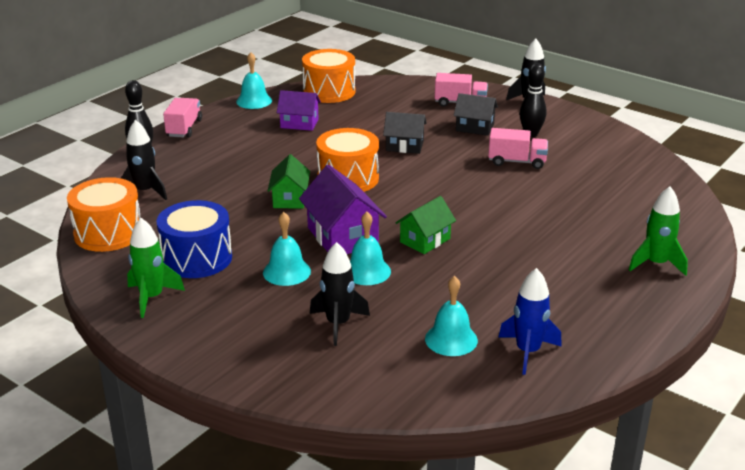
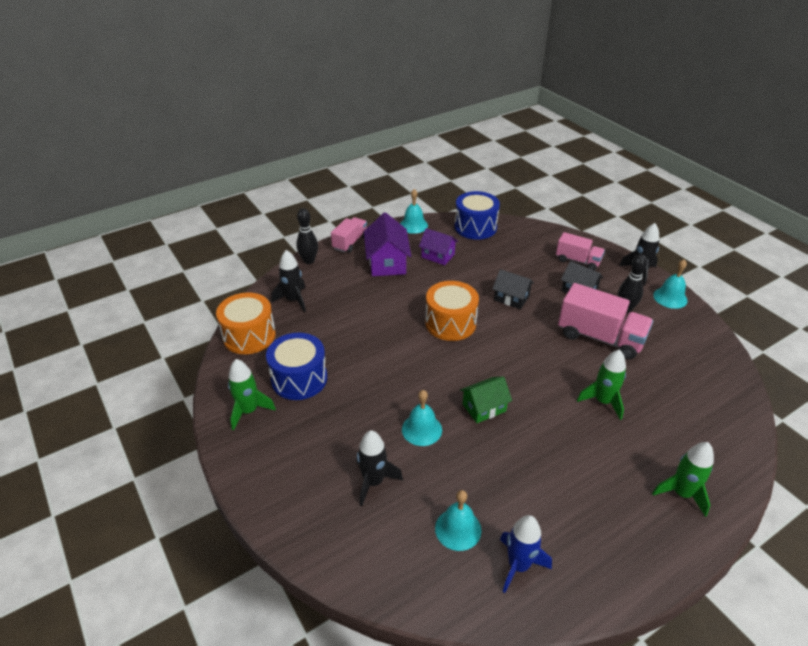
camera: 20 degrees right, 10 degrees up
turquoise bell [263,212,311,286] -> turquoise bell moved to [653,259,688,309]
green house [268,154,310,209] -> none
purple house [299,165,387,254] -> purple house moved to [364,212,411,276]
orange drum [302,49,355,103] -> blue drum [455,191,500,240]
pink truck [488,128,548,169] -> pink truck [558,283,653,360], size x1.65
none -> green rocket [577,349,626,420]

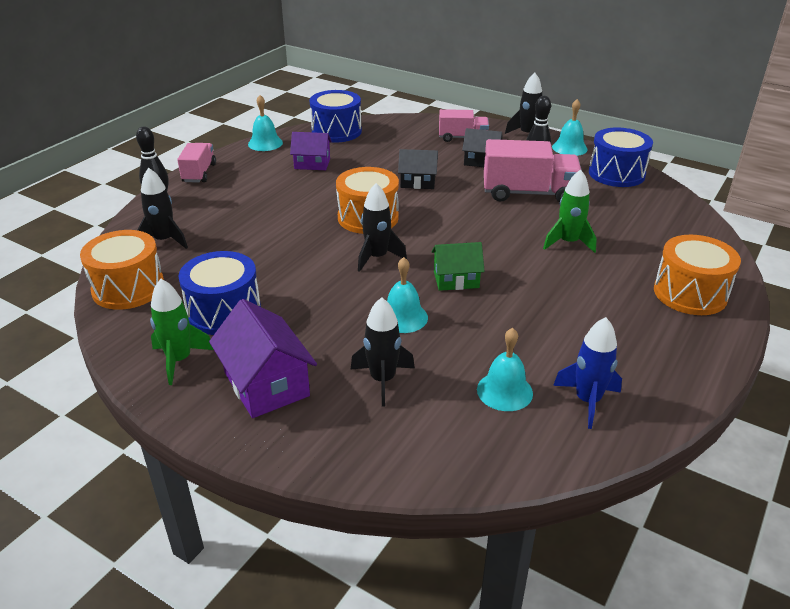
camera: 25 degrees left, 5 degrees down
purple house [364,212,411,276] -> purple house moved to [209,299,317,418]
green house [460,376,512,423] -> green house turned 45 degrees clockwise [431,242,485,291]
green rocket [652,442,714,517] -> orange drum [654,235,741,315]
none -> black rocket [358,183,407,272]
none -> blue drum [589,128,653,187]

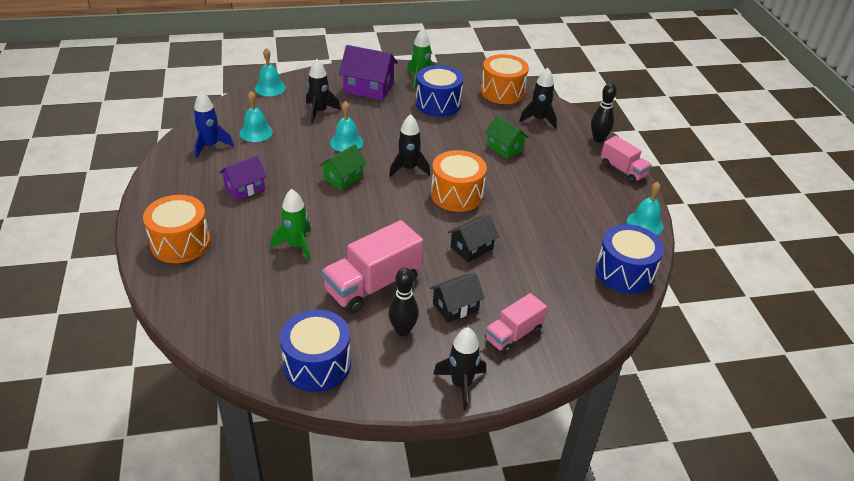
camera: 135 degrees right, 5 degrees up
purple house [290,132,332,170] -> purple house moved to [219,156,267,200]
turquoise bell [552,99,588,156] -> turquoise bell moved to [255,48,286,96]
none -> green house [485,115,529,159]

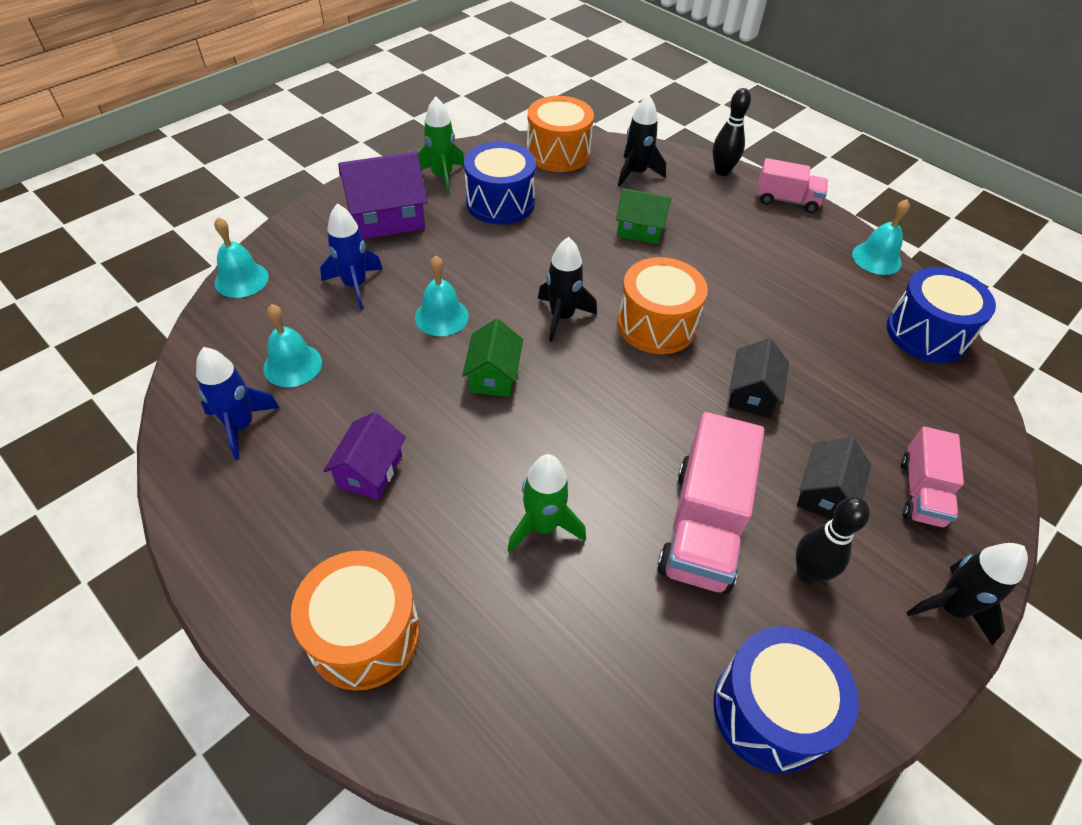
camera: 35 degrees left, 10 degrees up
black rocket [306,59,341,123] -> blue rocket [320,203,383,309]

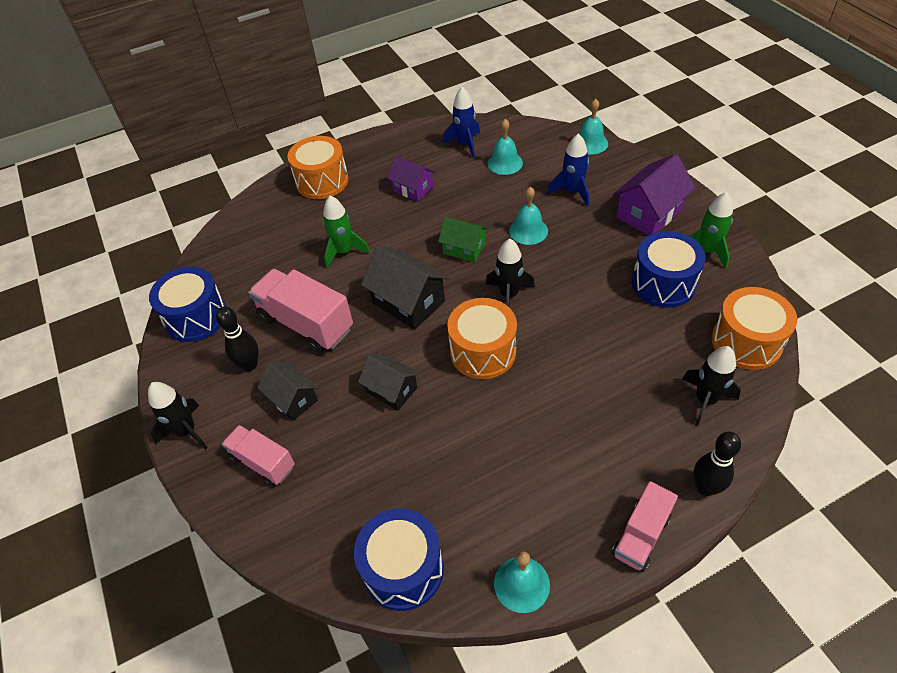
camera: 115 degrees right, 0 degrees up
purple house [338,151,428,239] -> purple house turned 45 degrees clockwise [613,154,696,235]
green house [616,188,671,244] -> none
none -> black house [361,246,450,330]

